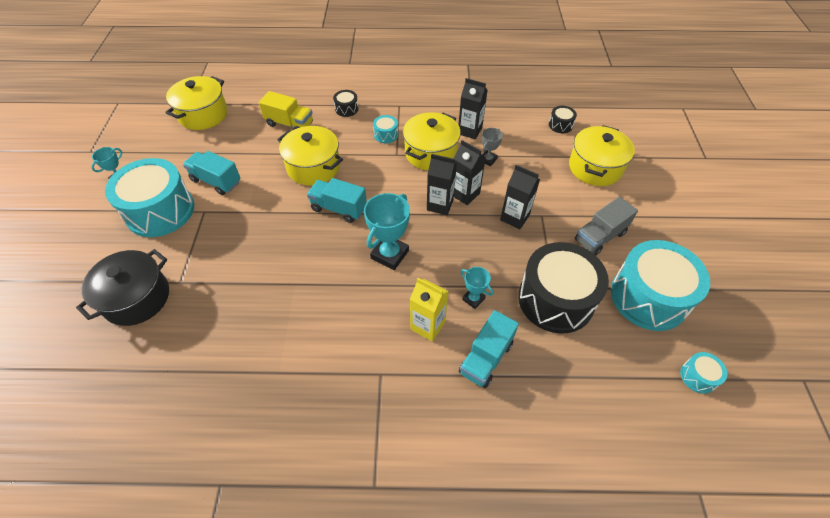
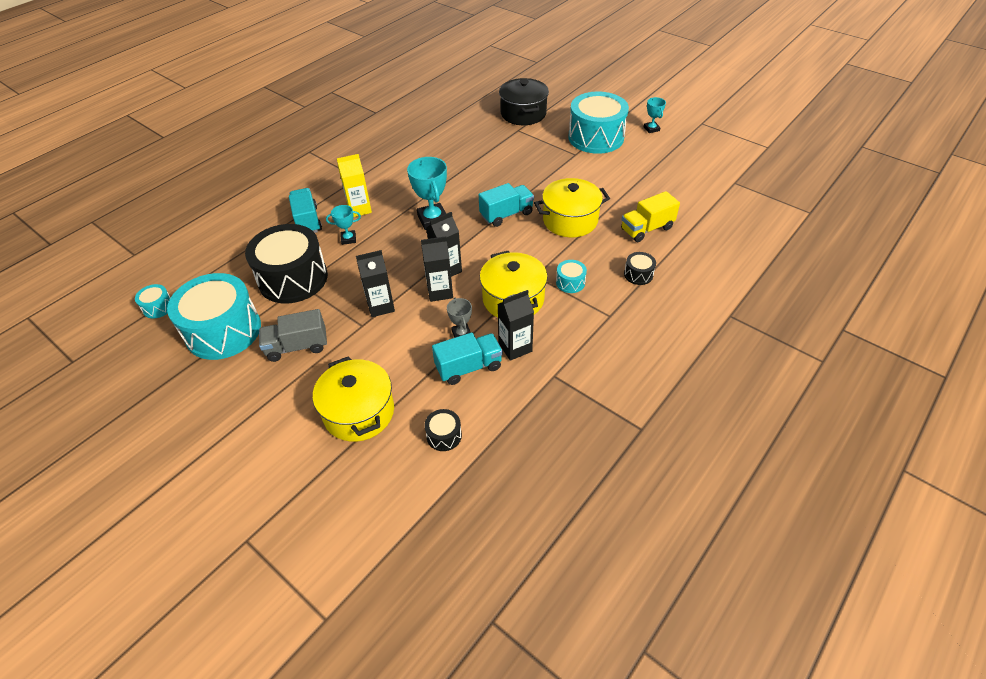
camera: 130 degrees right, 5 degrees down
yellow pot [165,76,228,130] -> none
turquoise truck [183,151,241,195] -> turquoise truck moved to [432,332,503,385]
grey truck [575,197,638,256] -> grey truck turned 105 degrees counterclockwise [259,309,327,362]

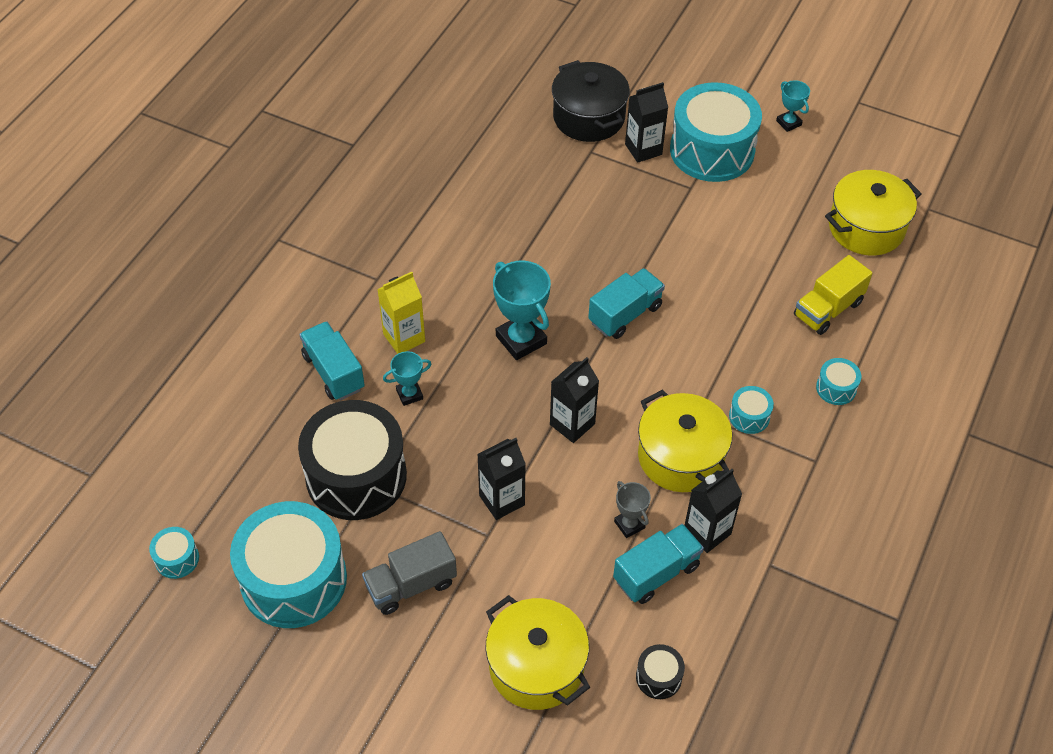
camera: 15 degrees left, 5 degrees up
black carton [421,236,453,302] -> black carton moved to [625,82,668,163]
yellow pot [534,178,610,237] -> yellow pot moved to [825,170,922,256]
black drum [624,252,656,285] -> turquoise drum [816,358,861,405]

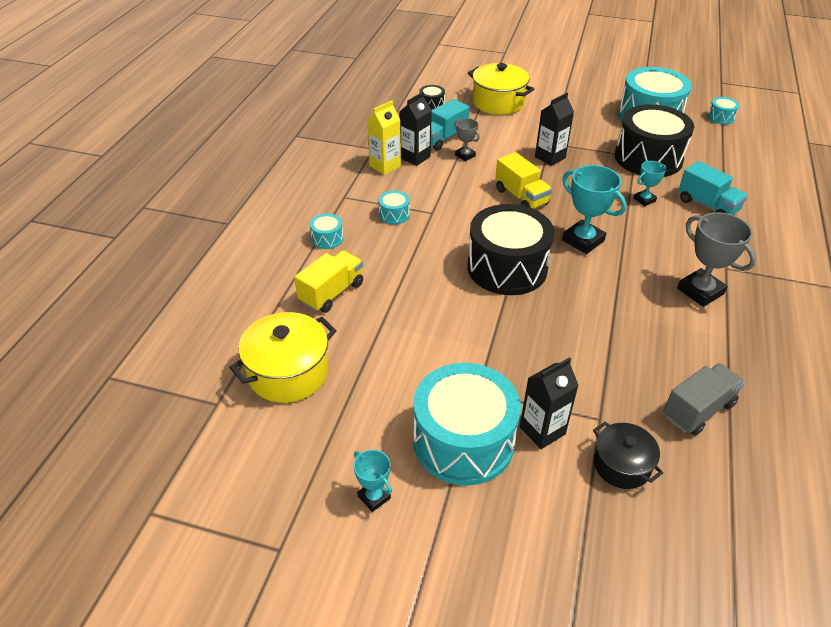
camera: 170 degrees right, 10 degrees down
grey truck [362,531,457,615] -> grey truck moved to [664,363,745,436]
yellow carton [377,272,425,354] -> yellow carton moved to [367,101,401,175]
black carton [550,357,599,443] -> yellow truck [495,152,552,209]
black pot [552,60,630,142] -> black pot [593,422,663,489], size x0.63
turquoise truck [588,268,665,339] -> black drum [467,204,554,295]
yellow pot [638,390,732,492] -> none
none -> grey trophy [677,212,756,307]

